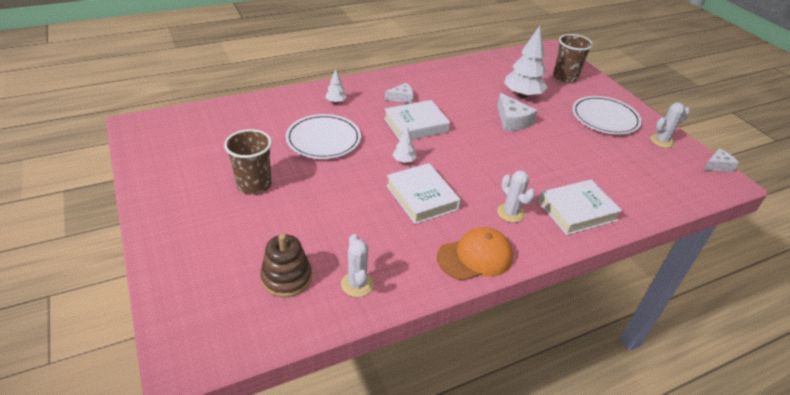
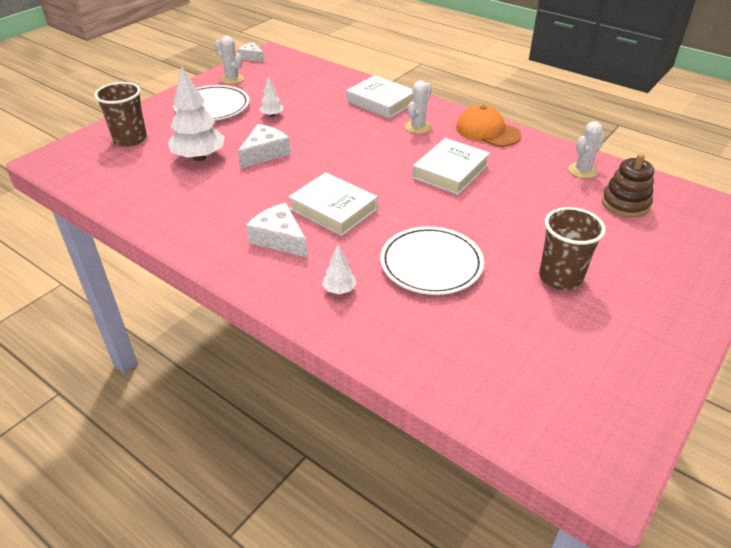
camera: 115 degrees left, 0 degrees up
white cheese [385,83,413,103] -> white cheese [246,203,307,257], size x1.54
white tree [392,127,417,163] -> white tree moved to [259,77,283,117]

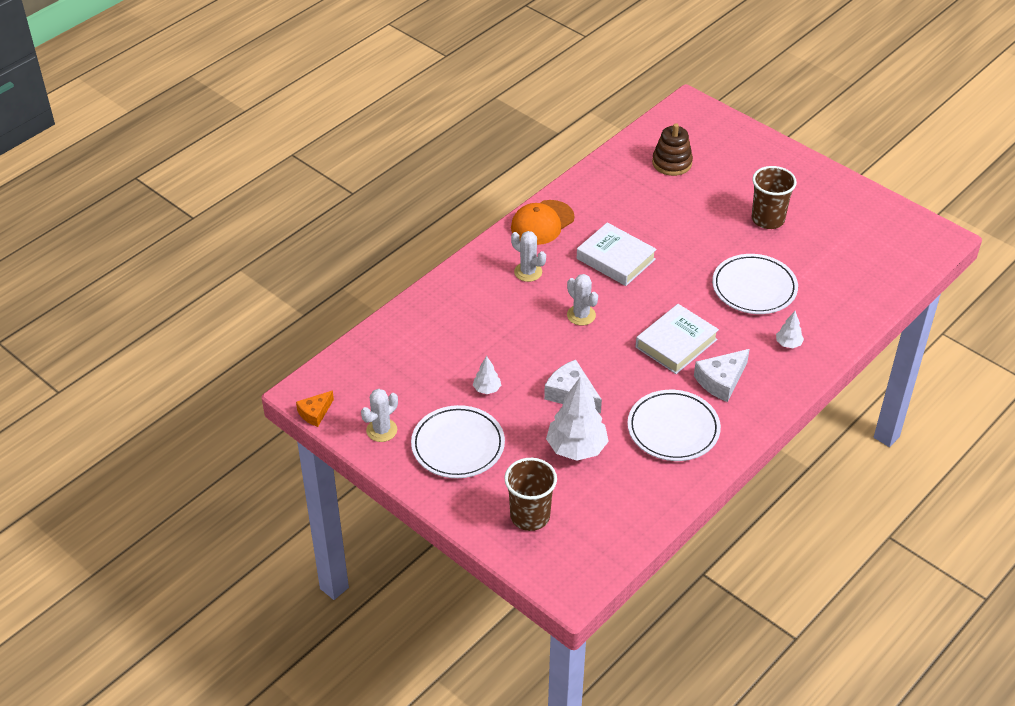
camera: 85 degrees left, 5 degrees up
white cheese [237,42,265,62] -> orange cheese [296,391,334,427]
white book [347,75,413,119] -> none
white cactus [568,121,605,178] -> white cactus moved to [567,274,598,325]
none -> white plate [627,390,721,461]

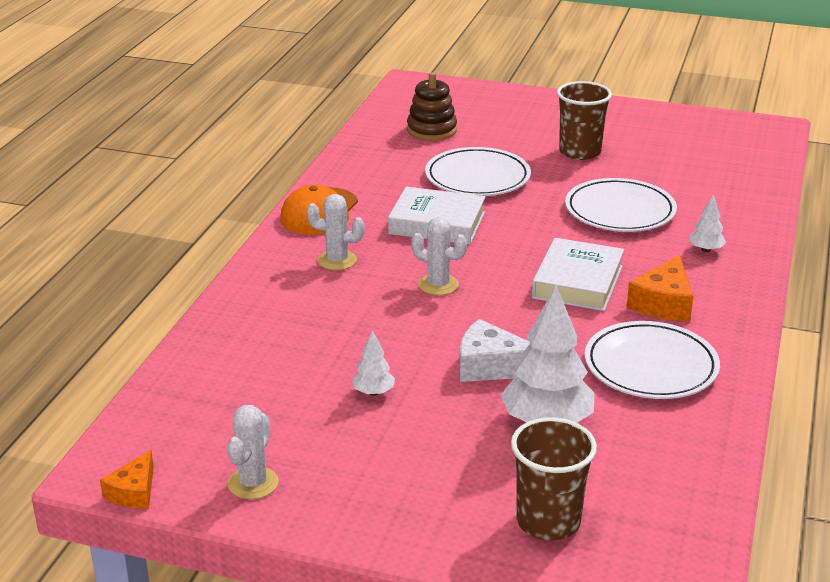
camera: 25 degrees left, 15 degrees down
white plate [411,405,505,478] -> white plate moved to [425,147,531,196]
white cheese [694,349,750,402] -> orange cheese [627,255,693,321]

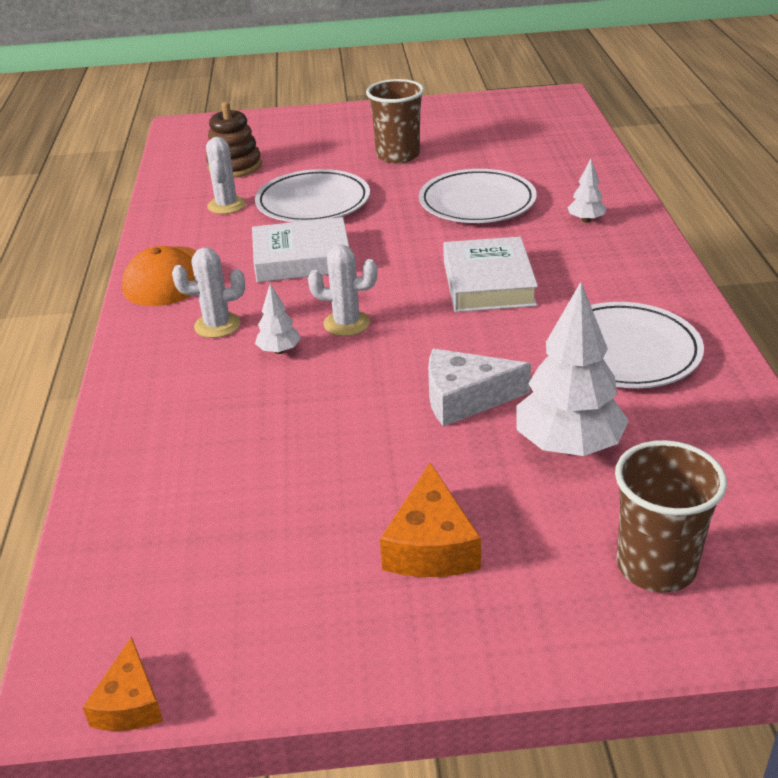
camera: 20 degrees left, 5 degrees up
white cactus [227,405,278,499] -> white cactus moved to [206,137,246,214]
white tree [352,330,395,396] -> white tree moved to [255,284,301,354]
orange cheese [627,255,693,321] -> orange cheese moved to [380,463,481,577]

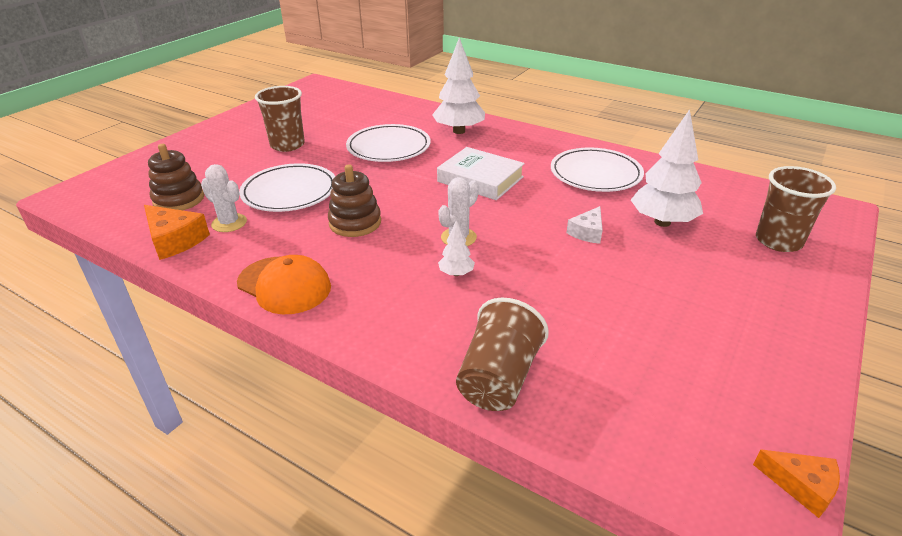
camera: 55 degrees left, 0 degrees up
white cactus [172,247,245,338] -> none
white book [252,217,349,282] -> brown stacking toy [328,164,381,237]
orange cheese [380,463,481,577] -> orange cheese moved to [144,205,210,260]
white cheese [428,349,531,427] -> white cheese [566,206,603,244], size x0.65
white tree [567,159,607,223] -> white tree [432,38,485,134], size x2.09
none -> brown cup [456,298,549,411]

